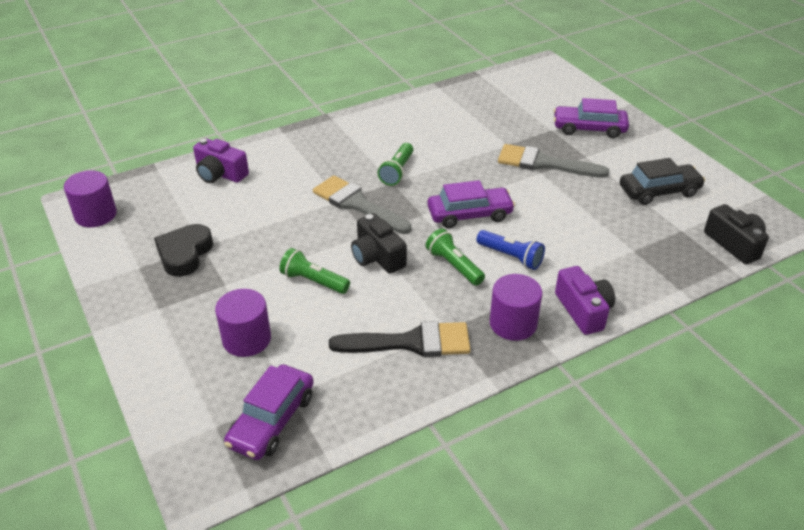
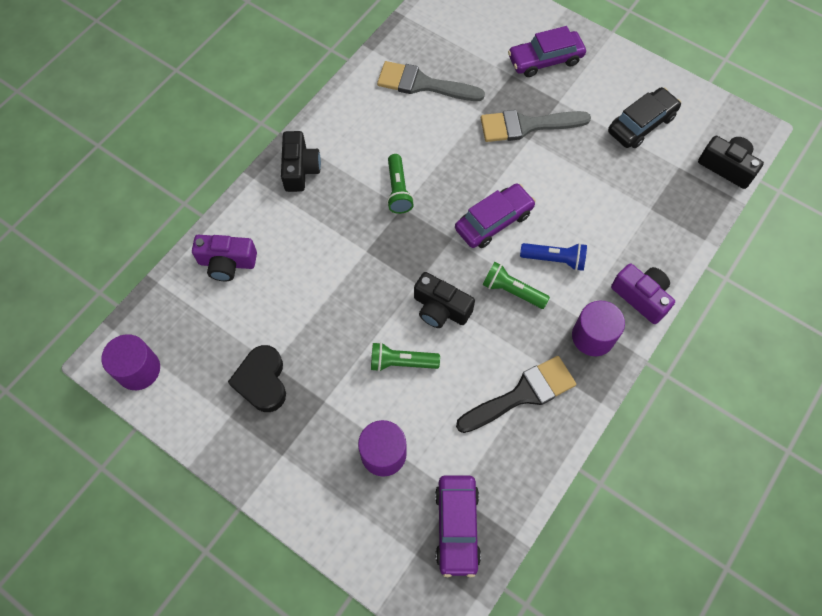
camera: 25 degrees left, 25 degrees up
grey brush [313,176,412,234] -> grey brush moved to [377,61,485,101]
none -> black camera [281,131,321,192]

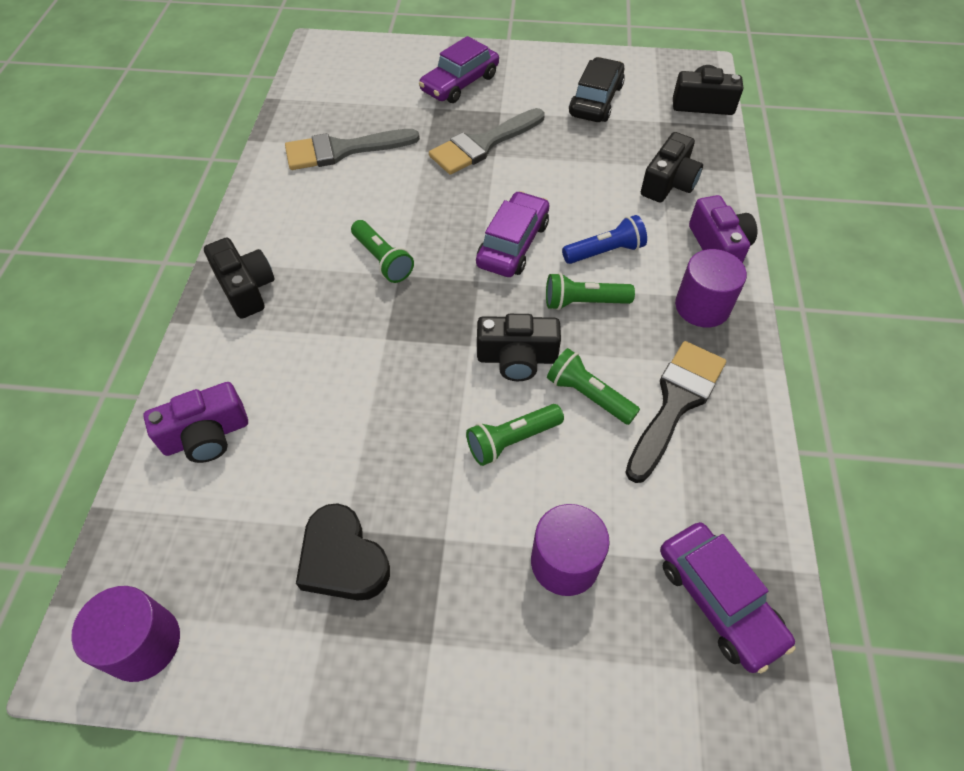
camera: 30 degrees left, 10 degrees down
purple camera [611,263,675,324] -> purple camera turned 60 degrees clockwise [689,195,757,263]
none -> green flashlight [547,348,640,425]
none -> black camera [641,132,703,203]

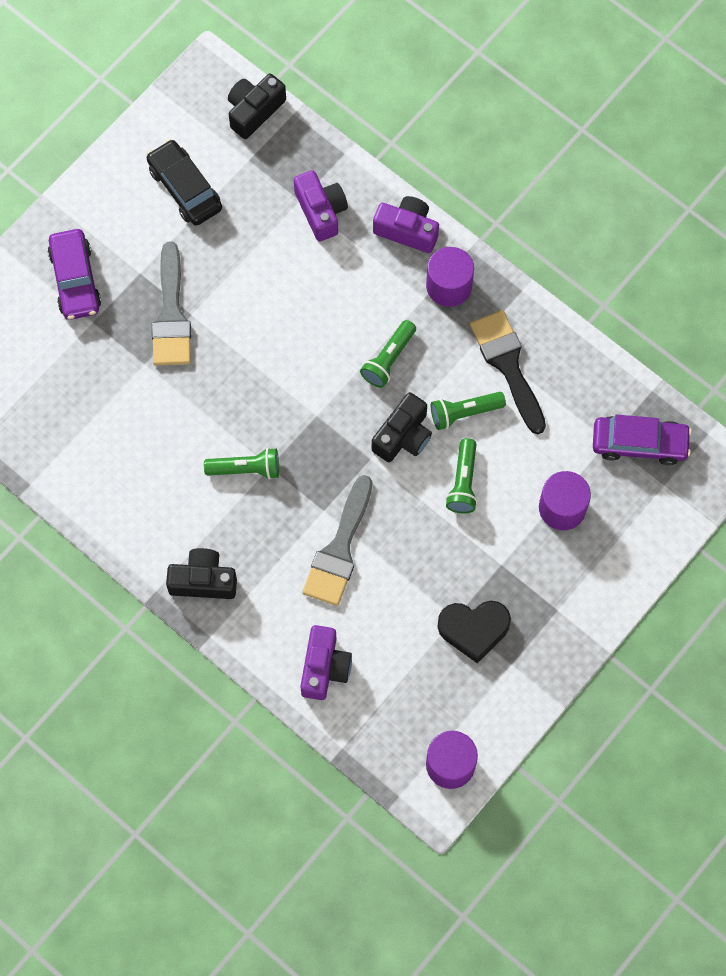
camera: 55 degrees left, 15 degrees up
grey brush [285,129,420,170] -> grey brush moved to [303,475,372,606]
purple car [476,191,549,277] -> none
blue flashlight [562,215,647,264] -> none
black camera [641,132,703,203] -> purple camera [294,170,348,242]

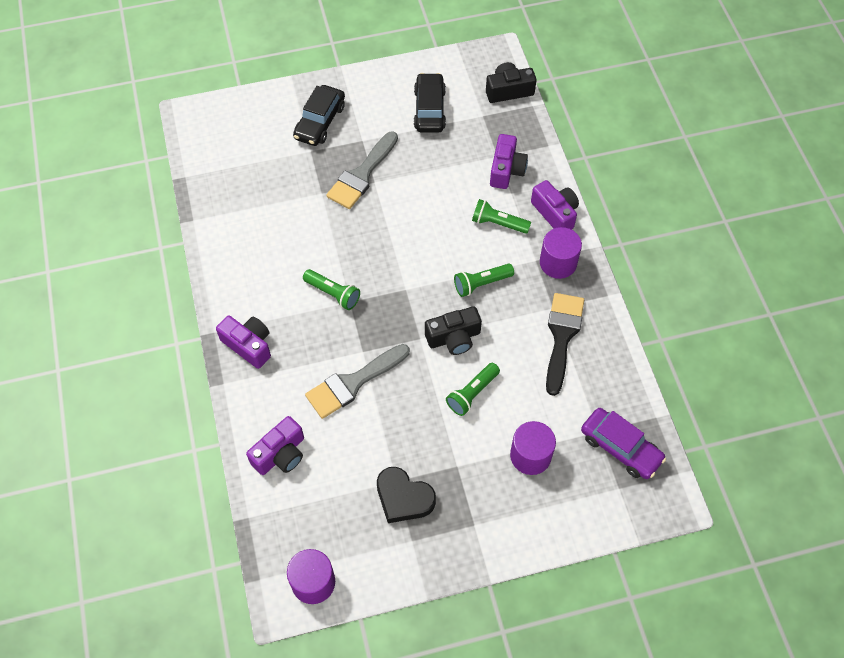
camera: 35 degrees right, 10 degrees down
purple car [48,229,101,320] -> black car [293,85,345,146]
black camera [166,548,237,599] -> purple camera [216,316,271,369]
green flashlight [431,392,506,430] -> green flashlight moved to [472,199,531,234]

